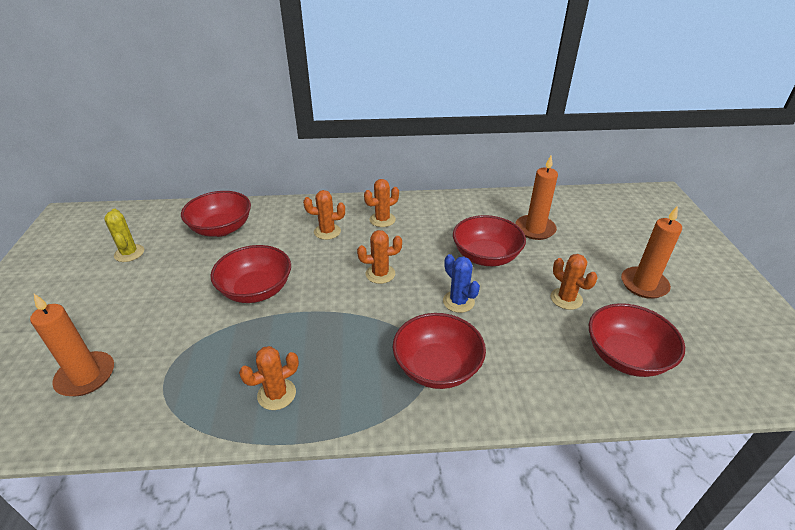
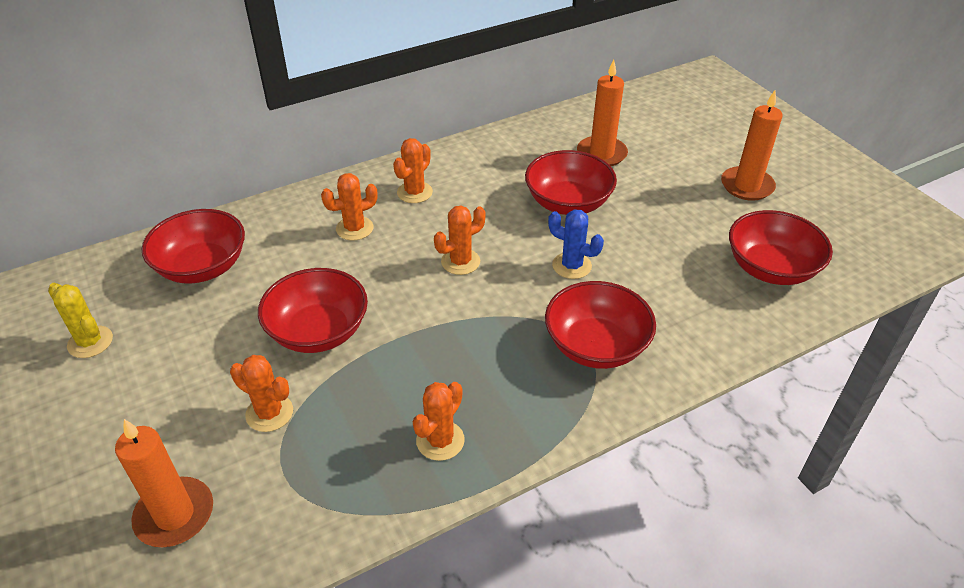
camera: 25 degrees left, 5 degrees up
orange cactus [550,254,597,310] -> orange cactus moved to [230,355,293,432]

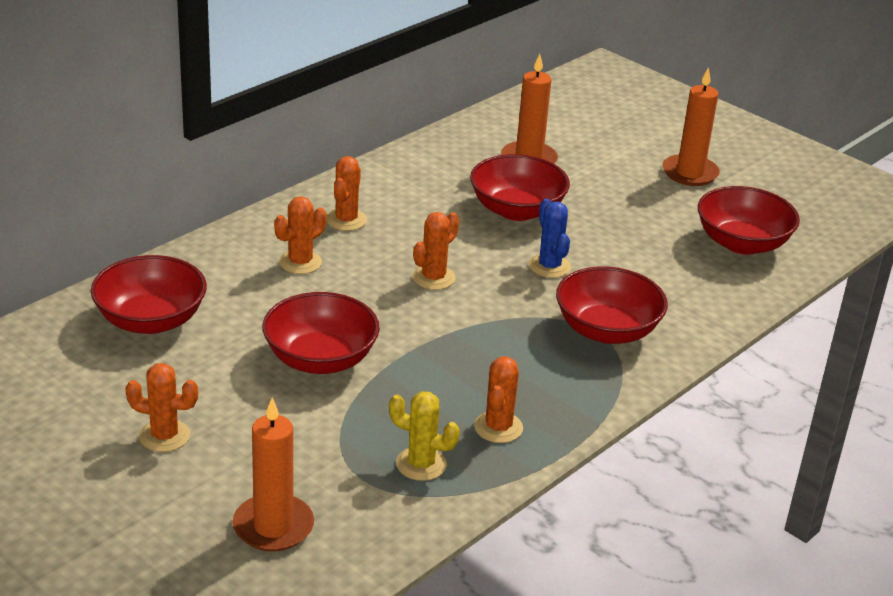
camera: 20 degrees left, 10 degrees down
yellow cactus [48,283,113,358] -> yellow cactus moved to [389,391,460,481]
orange cactus [230,355,293,432] -> orange cactus moved to [125,363,198,452]
blue cactus [548,209,604,279] -> blue cactus turned 60 degrees clockwise [529,199,571,278]

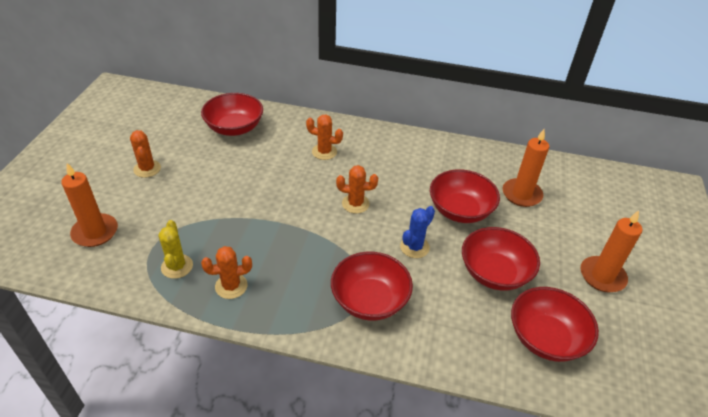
camera: 60 degrees right, 10 degrees up
red bowl [262,292,380,374] -> red bowl moved to [462,227,540,291]
orange cactus [326,156,367,231] -> none

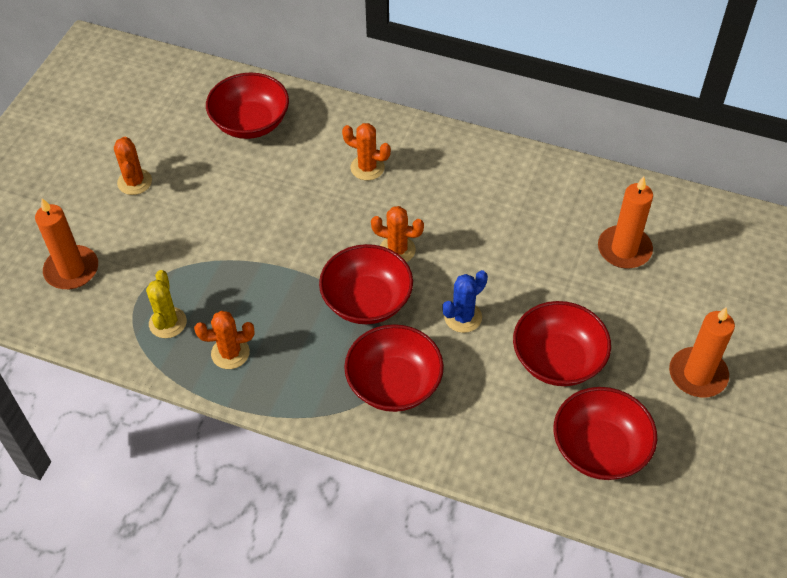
camera: 10 degrees right, 10 degrees up
red bowl [430,169,500,223] -> red bowl moved to [319,244,413,324]

